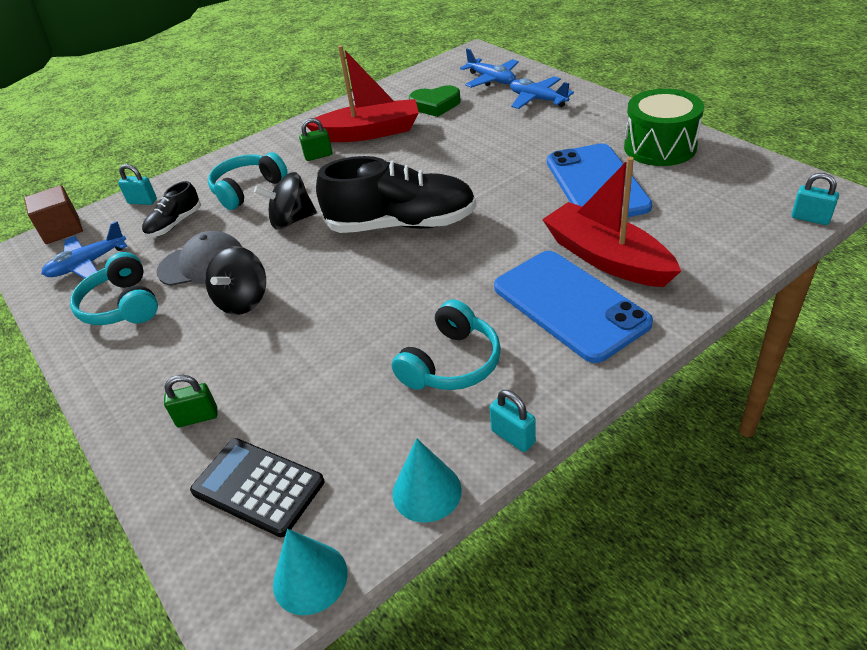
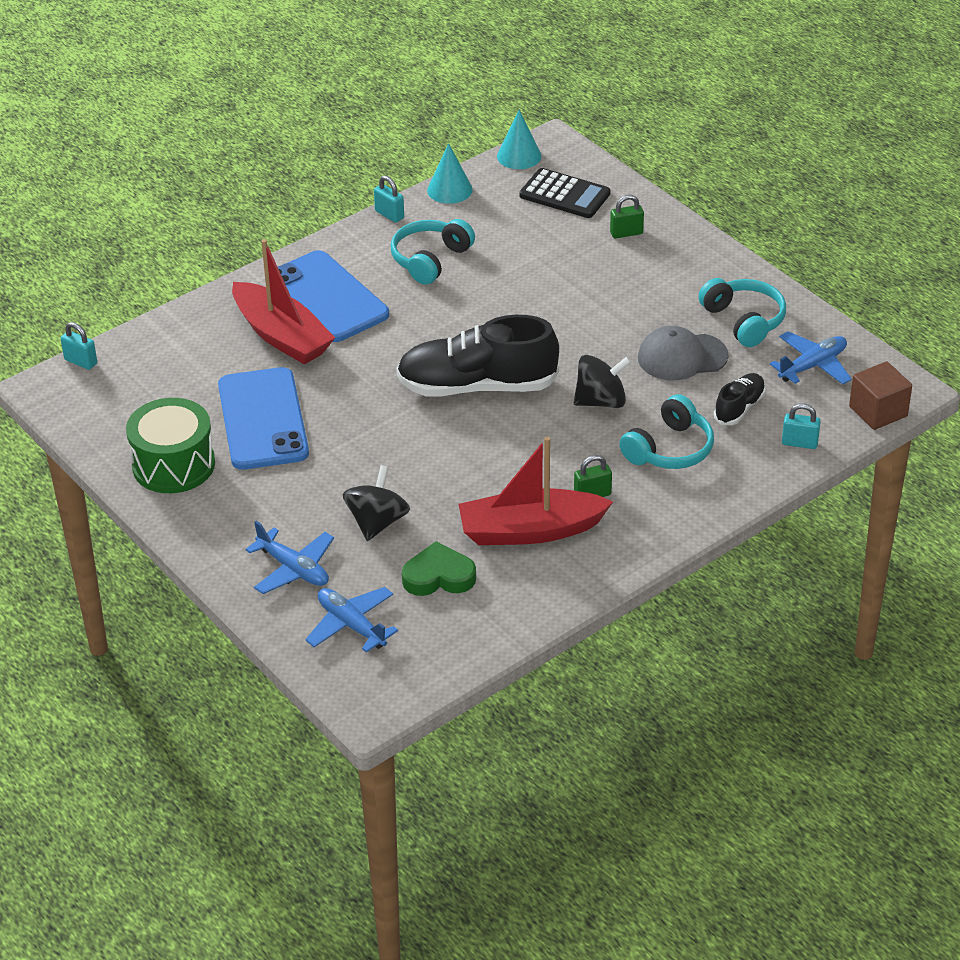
camera: 175 degrees right, 0 degrees up
black spinning top [205,246,266,315] -> black spinning top moved to [342,465,410,541]

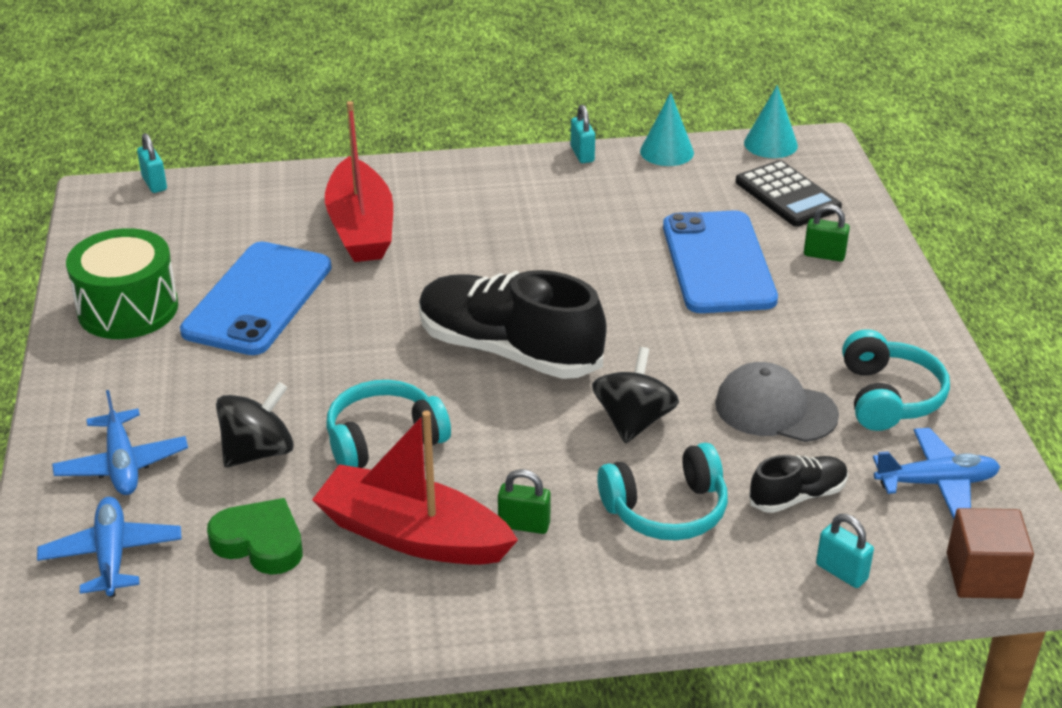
camera: 30 degrees right, 5 degrees down
blue phone [278,250,389,342] -> blue phone moved to [663,210,778,313]
turquoise headphones [391,219,475,284] -> turquoise headphones moved to [326,380,451,468]
black spinning top [574,355,631,408] -> black spinning top turned 90 degrees counterclockwise [592,347,679,444]

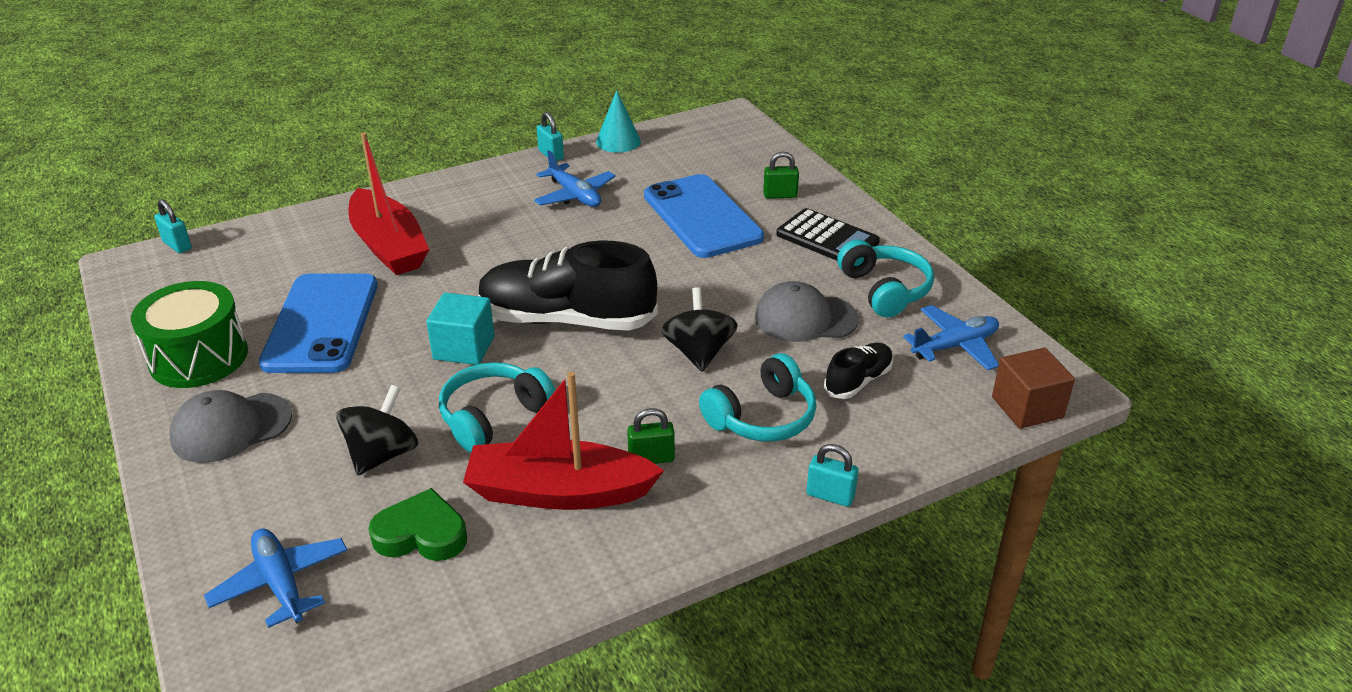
camera: 20 degrees left, 0 degrees up
blue plane [52,390,188,495] -> blue plane moved to [534,150,616,207]
black calculator [736,160,842,227] -> black calculator moved to [776,208,880,261]
turquoise cone [744,85,798,158] -> none
turquoise padlock [816,514,874,588] -> turquoise padlock moved to [806,444,859,507]
none -> grey cap [170,390,292,463]
none -> turquoise cube [426,293,495,365]

